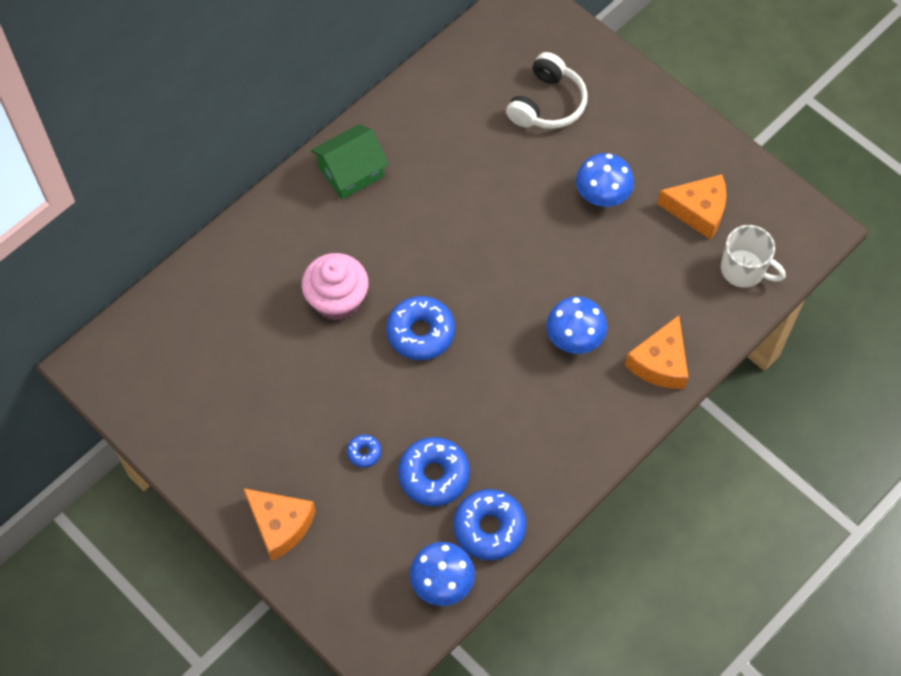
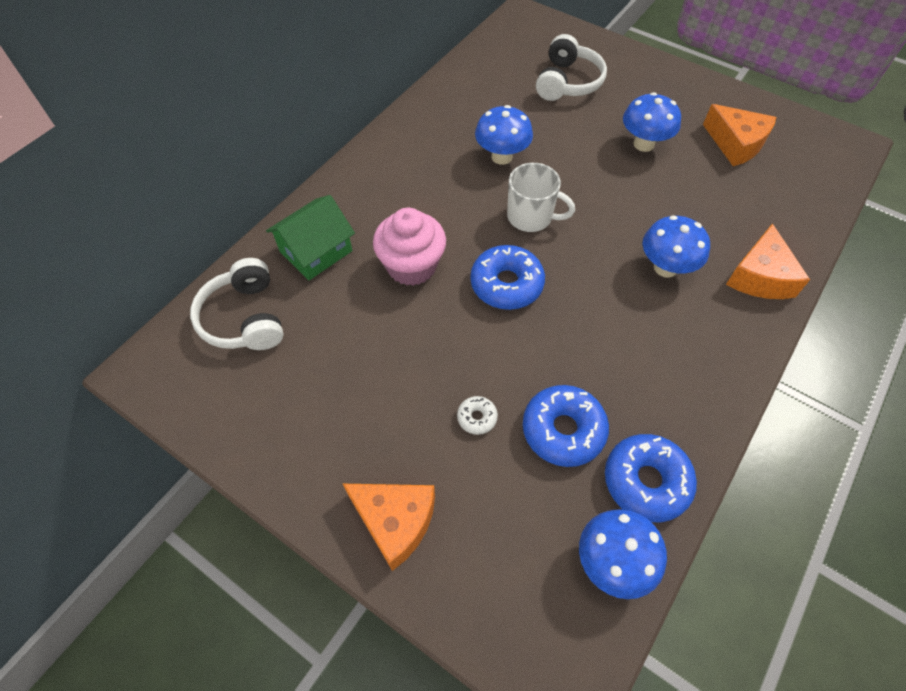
camera: 10 degrees left, 5 degrees down
green house [311,124,389,200] -> green house moved to [266,195,355,280]
blue donut [347,434,381,468] -> white donut [457,396,498,435]
orange cheese [657,174,727,240] -> orange cheese turned 45 degrees clockwise [703,104,776,166]
white mug [721,225,786,288] -> white mug moved to [507,163,575,232]
none -> white headphones [190,258,284,350]
none -> blue mushroom [475,105,533,165]

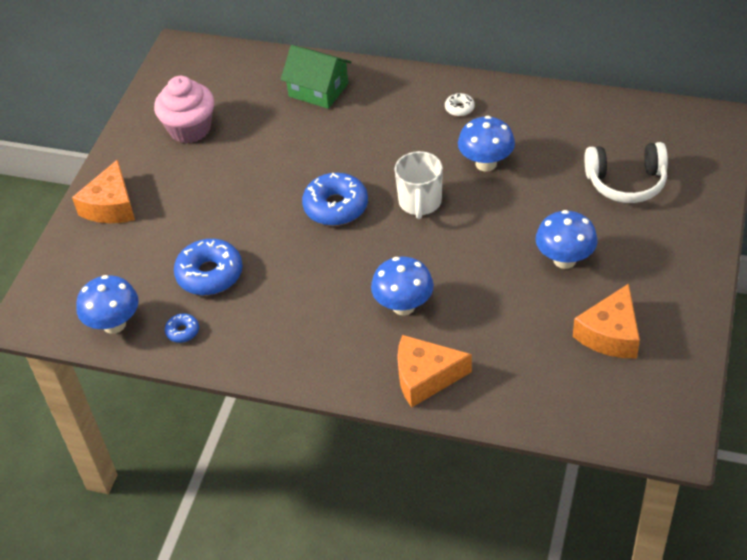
camera: 75 degrees right, 10 degrees down
white headphones [190,258,284,350] -> none
pink cupcake [373,208,446,286] -> pink cupcake moved to [154,76,214,143]
white donut [457,396,498,435] -> white donut moved to [445,93,475,116]
blue donut [605,434,697,522] -> blue donut [165,313,199,343], size x0.48

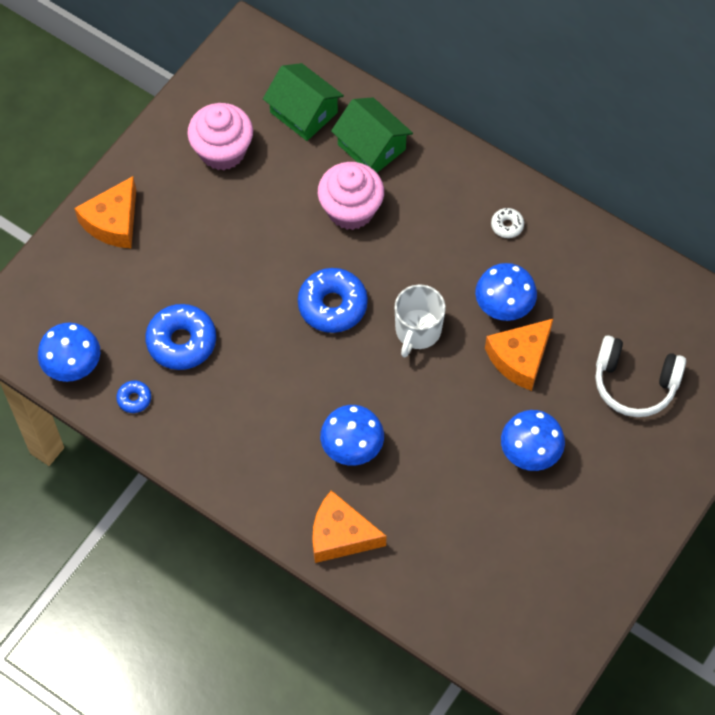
camera: 15 degrees right, 15 degrees up
orange cheese [573,284,640,358] -> orange cheese moved to [485,319,553,391]
none -> green house [263,63,344,141]
none -> pink cupcake [318,162,384,230]

